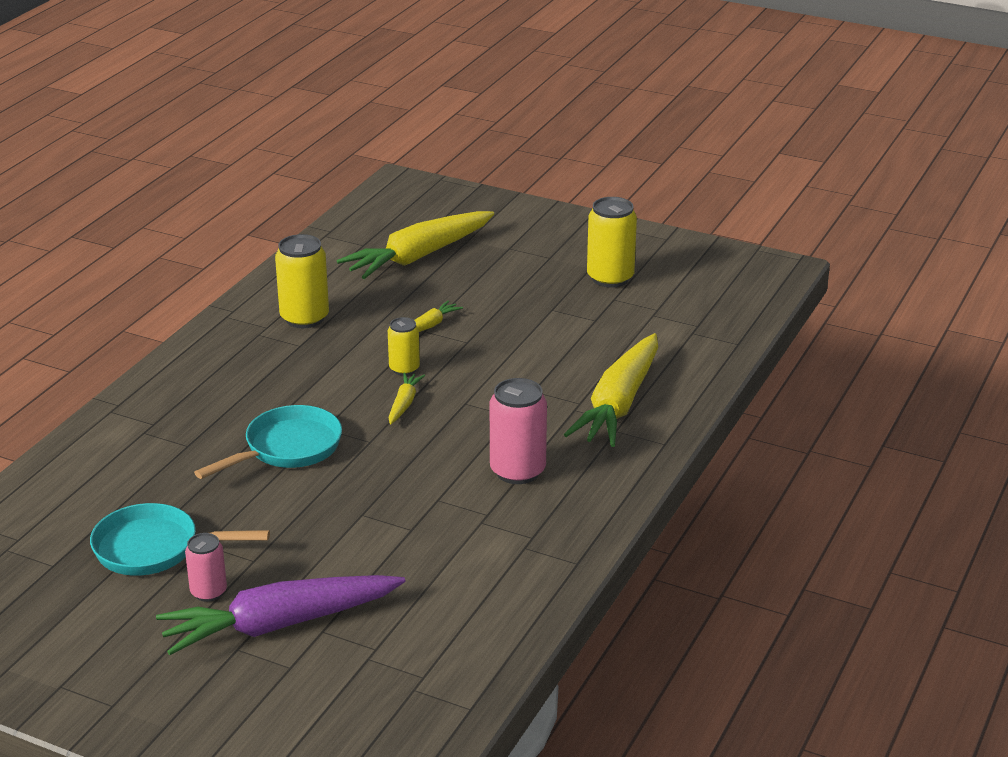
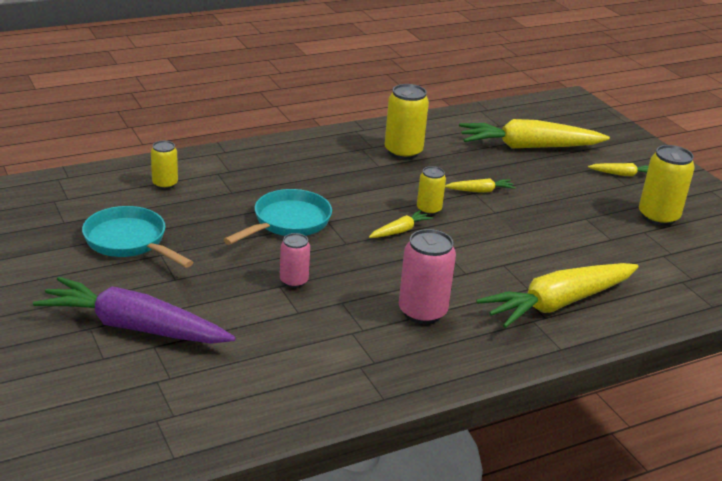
camera: 35 degrees right, 0 degrees up
pink can [185,533,227,602] -> pink can moved to [280,233,310,288]
turquoise pan [194,405,342,479] -> turquoise pan turned 45 degrees counterclockwise [223,189,332,245]
none -> yellow can [151,141,178,189]
none -> yellow carrot [588,163,649,176]

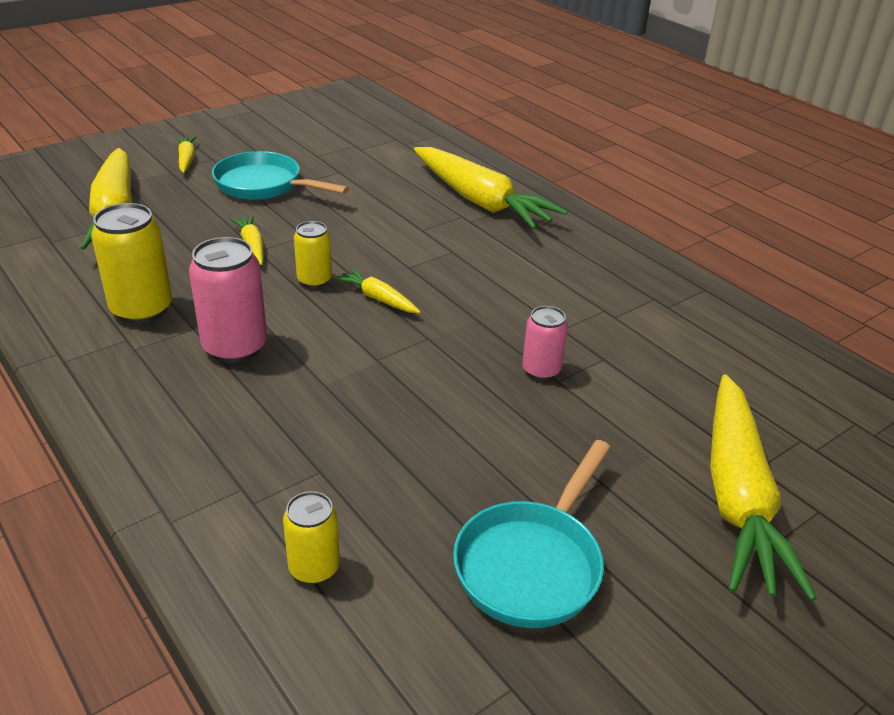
camera: 100 degrees left, 5 degrees up
purple carrot [33,277,236,344] -> yellow carrot [710,374,817,601]
turquoise pan [223,189,332,245] -> turquoise pan moved to [212,151,349,200]
pink can [399,229,456,324] -> pink can moved to [189,237,267,363]
yellow can [639,145,695,226] -> none

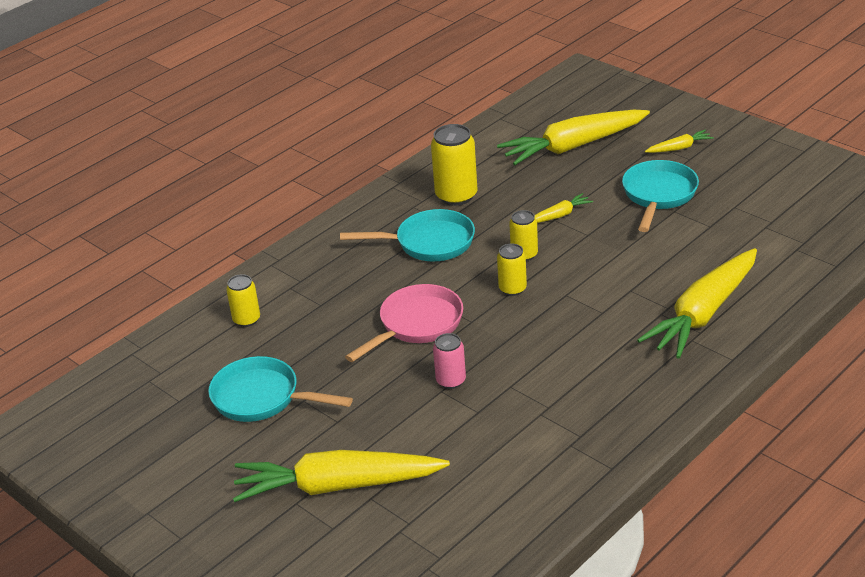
camera: 85 degrees right, 0 degrees up
pink can [189,237,267,363] -> turquoise pan [340,209,475,261]
yellow carrot [334,268,421,313] -> yellow can [497,244,527,296]
none -> pink pan [345,284,463,362]

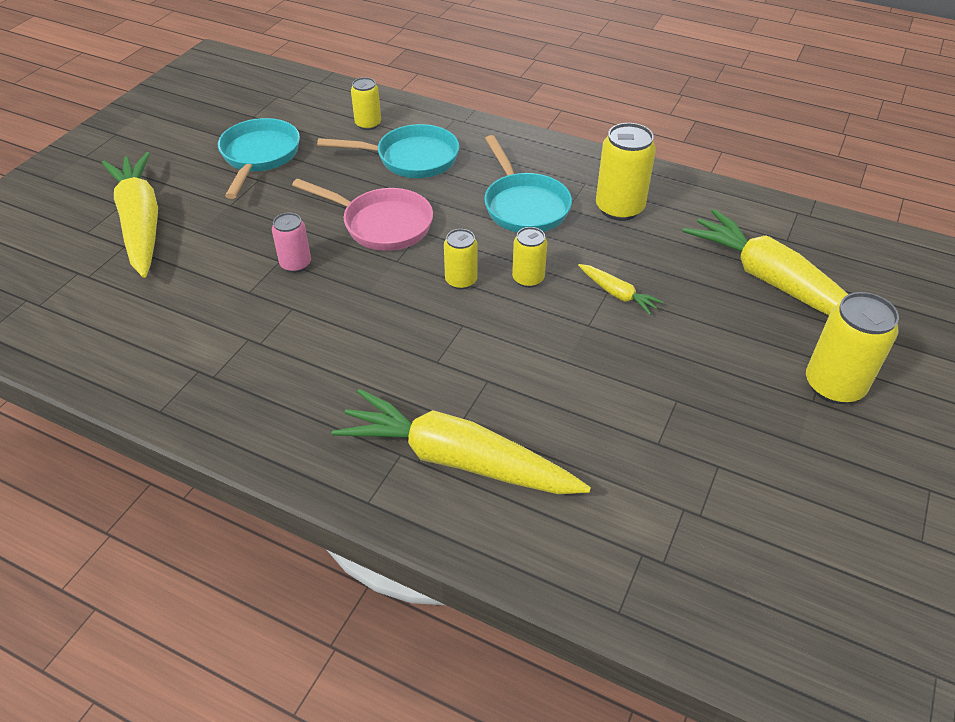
camera: 70 degrees right, 10 degrees up
turquoise pan [622,160,699,232] -> turquoise pan moved to [317,124,459,178]
yellow carrot [645,130,714,153] -> yellow can [806,292,899,404]

